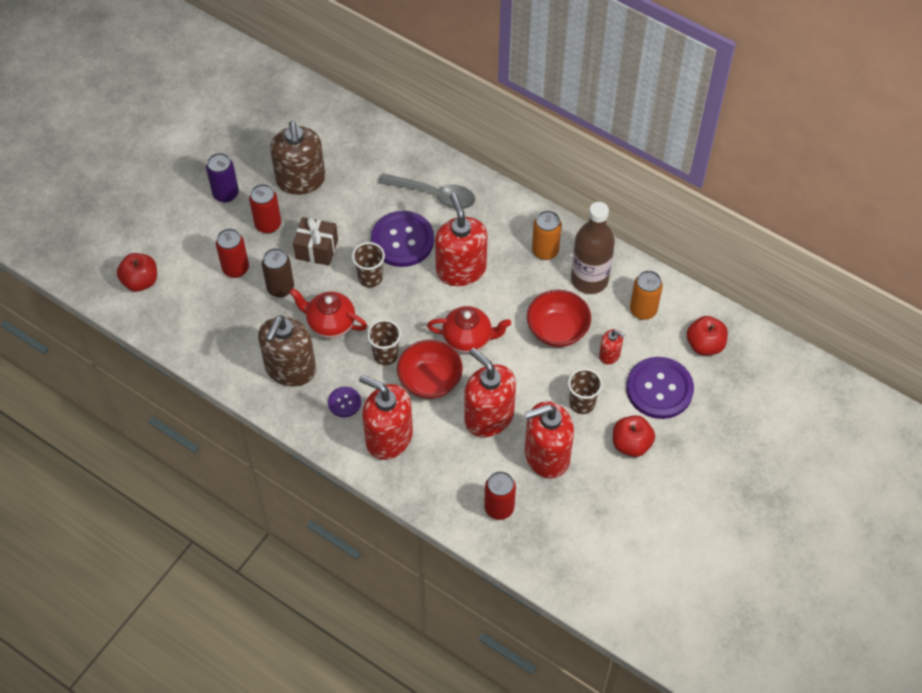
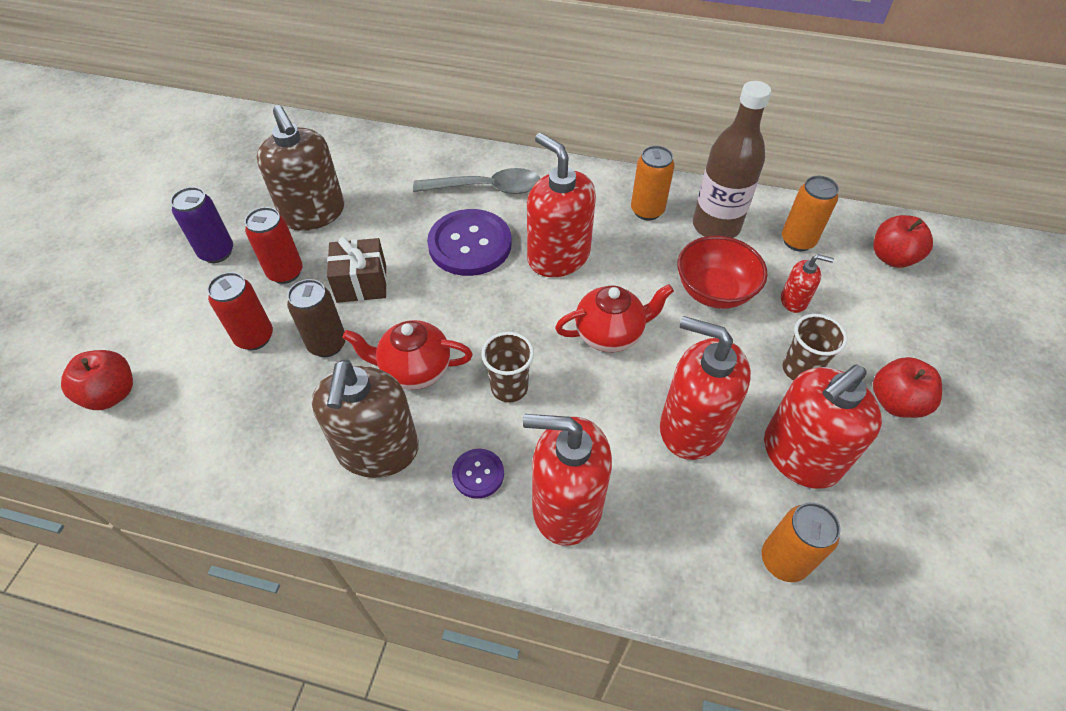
camera: 20 degrees left, 5 degrees down
brown cup [352,242,385,287] -> none
red bowl [397,340,463,399] -> none
red can [484,471,516,520] -> orange can [762,503,841,582]
purple button [626,357,694,419] -> none

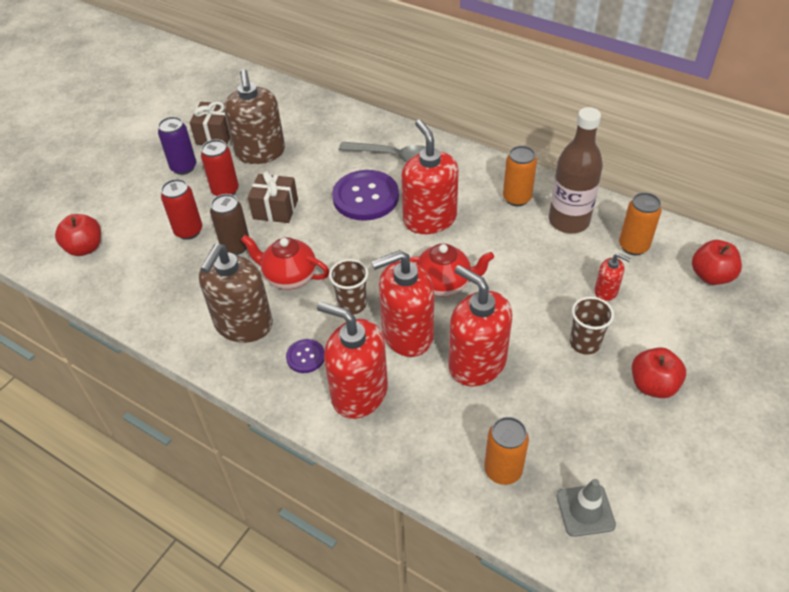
camera: 20 degrees right, 5 degrees down
red bowl [677,236,767,309] -> none
red soap dispenser [764,365,882,489] -> red soap dispenser moved to [371,250,434,357]
none -> brown gift [190,102,231,146]
none -> grey traffic cone [556,479,616,537]

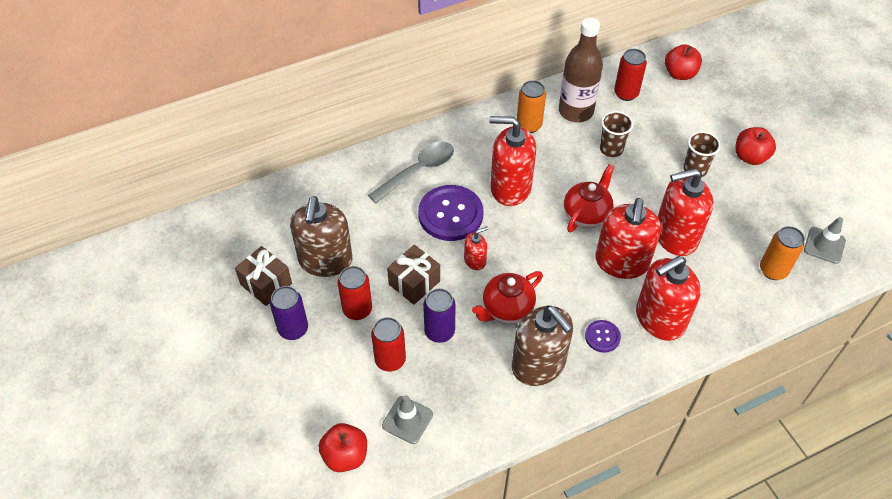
camera: 60 degrees left, 5 degrees up
brown can [210,194,249,255] -> purple can [423,289,456,343]
brown soap dispenser [224,69,285,164] -> brown soap dispenser turned 75 degrees clockwise [290,196,352,277]
brown cup [329,259,368,315] -> brown cup moved to [600,111,634,157]
red soap dispenser [594,253,631,301] -> red soap dispenser moved to [464,226,489,270]
orange can [619,193,662,255] -> red can [614,49,647,101]
none -> grey traffic cone [382,395,433,444]

